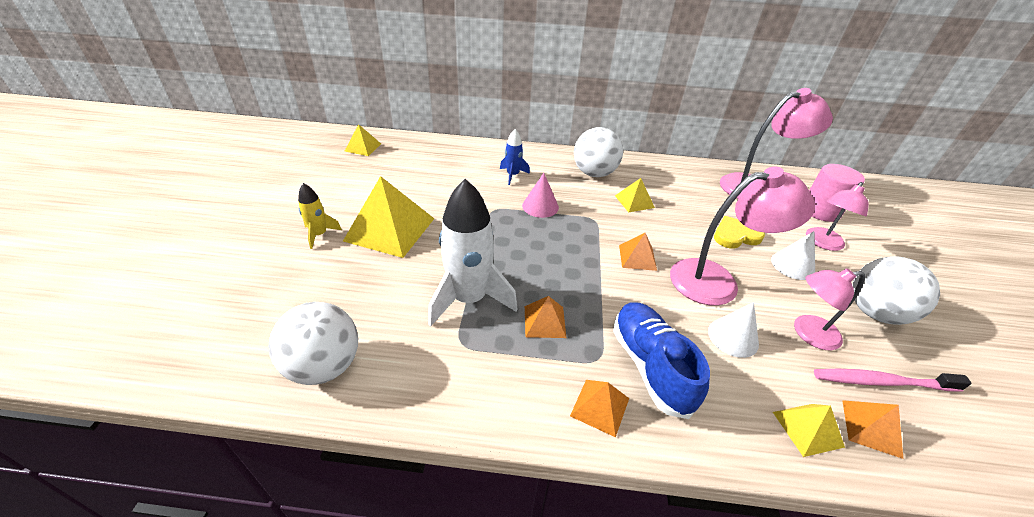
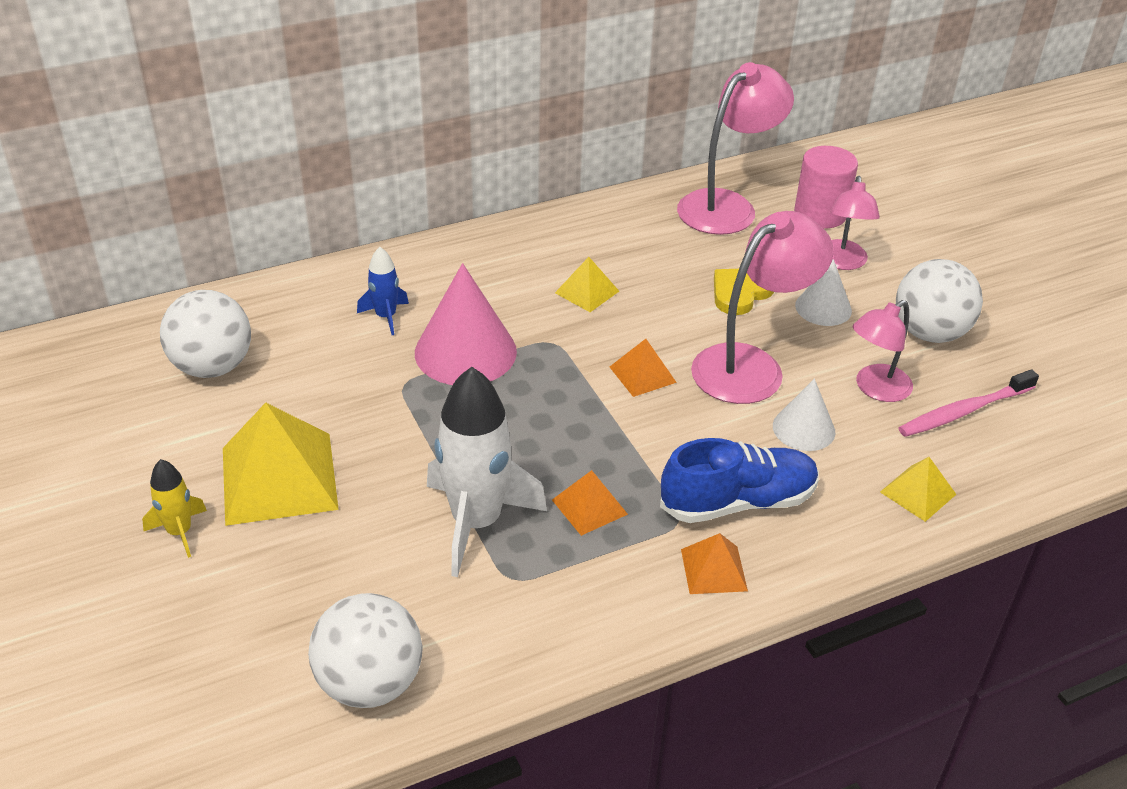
camera: 30 degrees left, 0 degrees up
yellow pyramid [345,124,381,156] -> none
pink cone [522,173,559,218] -> pink cone [415,263,517,385], size x1.73
white ball [574,127,623,177] -> white ball moved to [160,290,251,378]
blue shoe [613,303,710,419] -> blue shoe turned 120 degrees clockwise [660,438,819,523]
orange pyramid [842,400,903,459] -> none

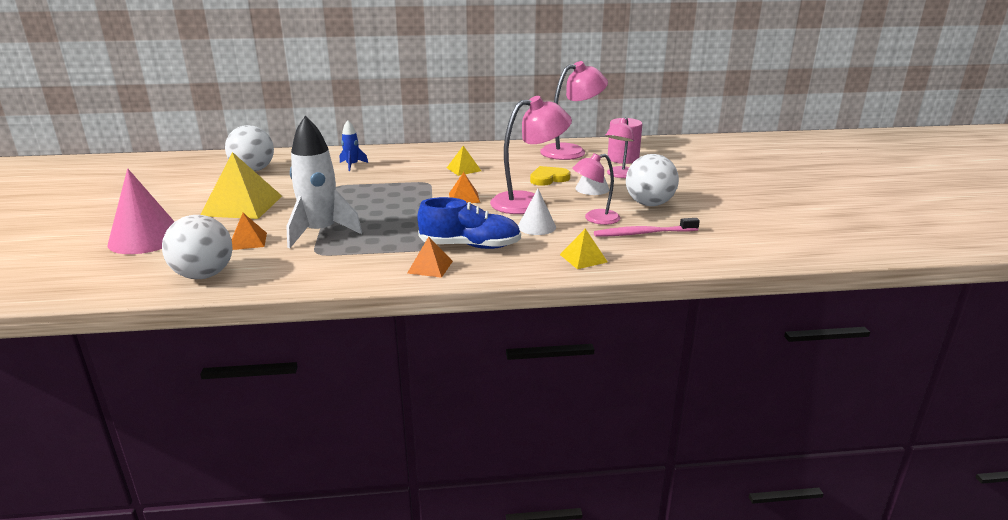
camera: 20 degrees right, 15 degrees down
yellow rocket [142,459,207,558] -> none
pink cone [415,263,517,385] -> pink cone moved to [107,168,175,254]
orange pyramid [552,470,628,536] -> orange pyramid moved to [232,213,267,250]

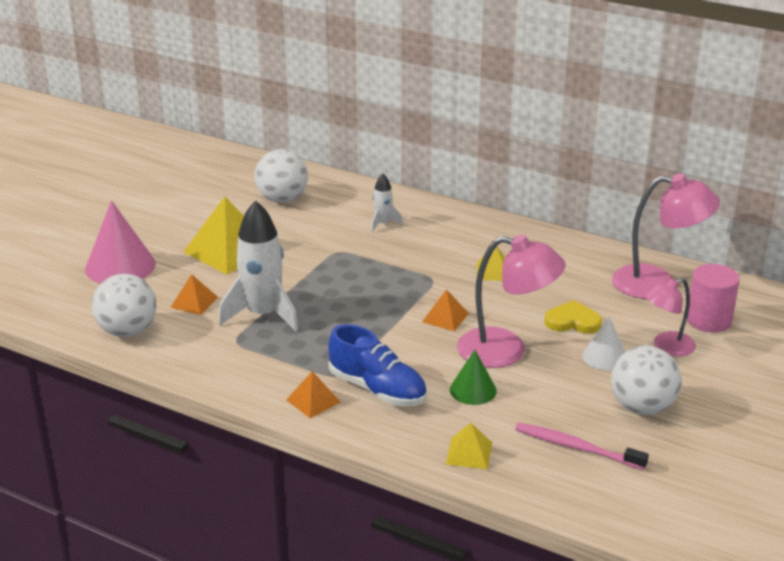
camera: 35 degrees right, 5 degrees up
blue rocket [340,120,368,171] -> white rocket [371,174,403,232]
white cone [518,189,556,235] -> green cone [450,350,497,405]
pink lamp [572,153,620,225] -> none

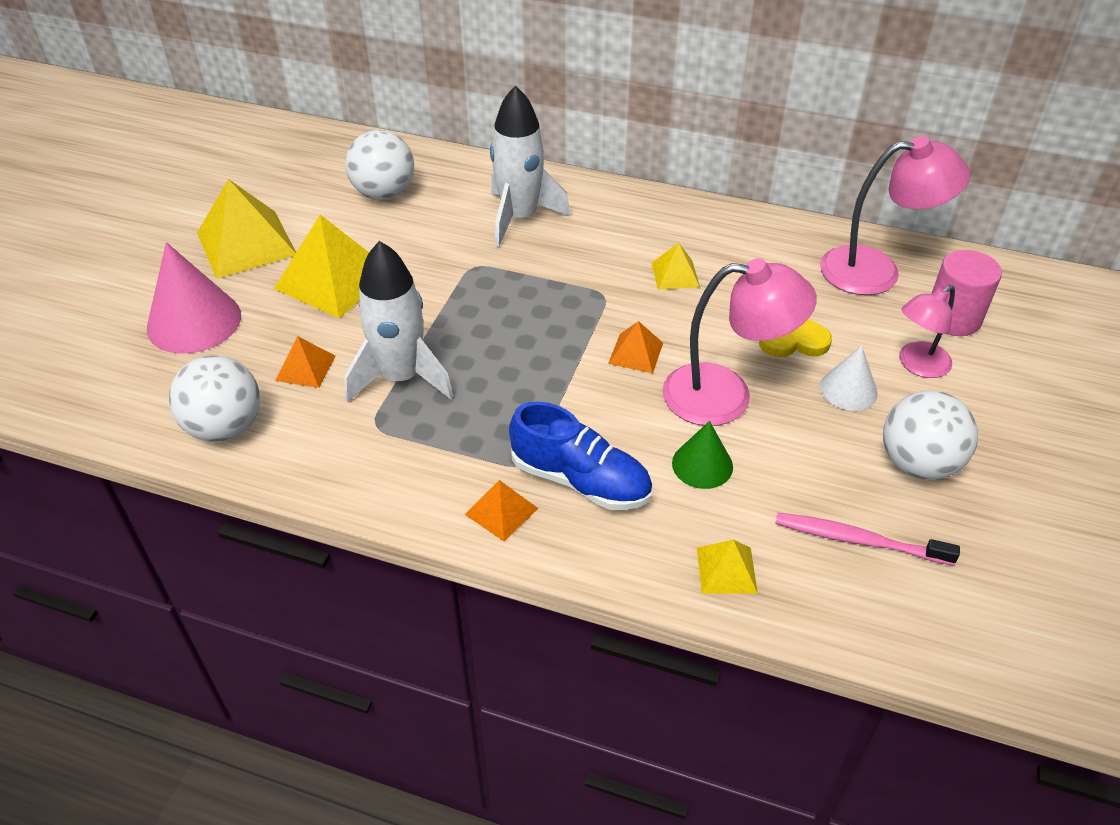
camera: 10 degrees left, 15 degrees up
white rocket [371,174,403,232] -> white rocket [490,85,571,247], size x2.03
none -> yellow pyramid [197,179,296,279]

